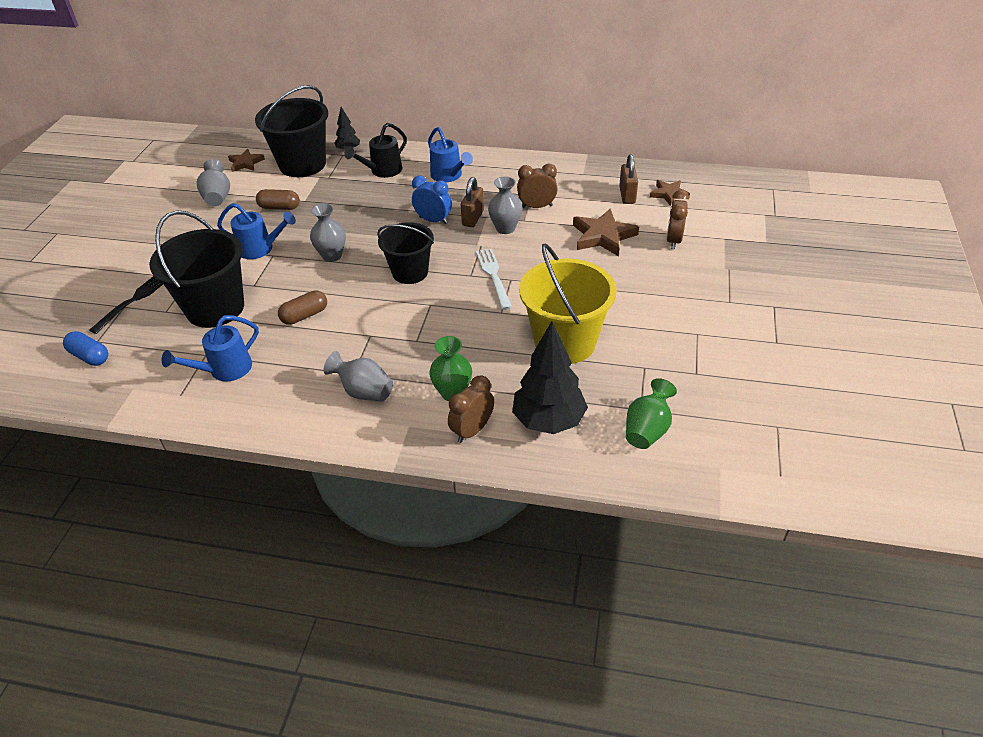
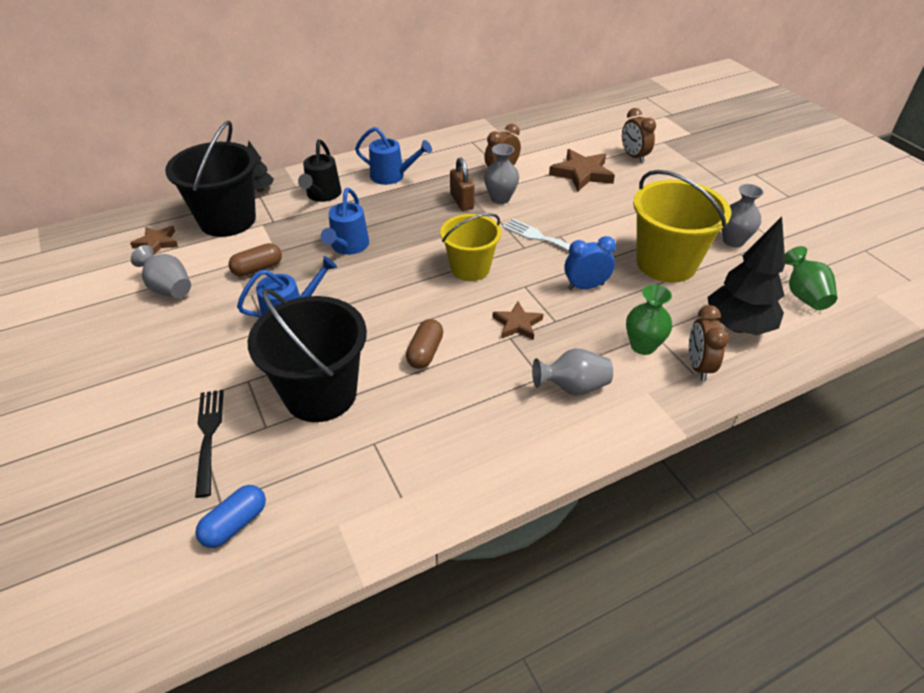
camera: 40 degrees left, 0 degrees up
blue capsule [63,331,108,366] -> blue capsule turned 45 degrees counterclockwise [195,485,266,548]
blue watering can [162,315,259,381] -> blue watering can moved to [321,188,369,255]
grey vase [310,203,346,262] -> grey vase moved to [722,184,764,247]
black bucket [377,222,434,284] -> yellow bucket [440,213,501,281]
blue clock [412,176,452,224] -> blue clock moved to [564,236,616,290]
brown padlock [619,154,638,204] -> none
brown star [650,180,690,206] -> brown star moved to [493,302,543,340]

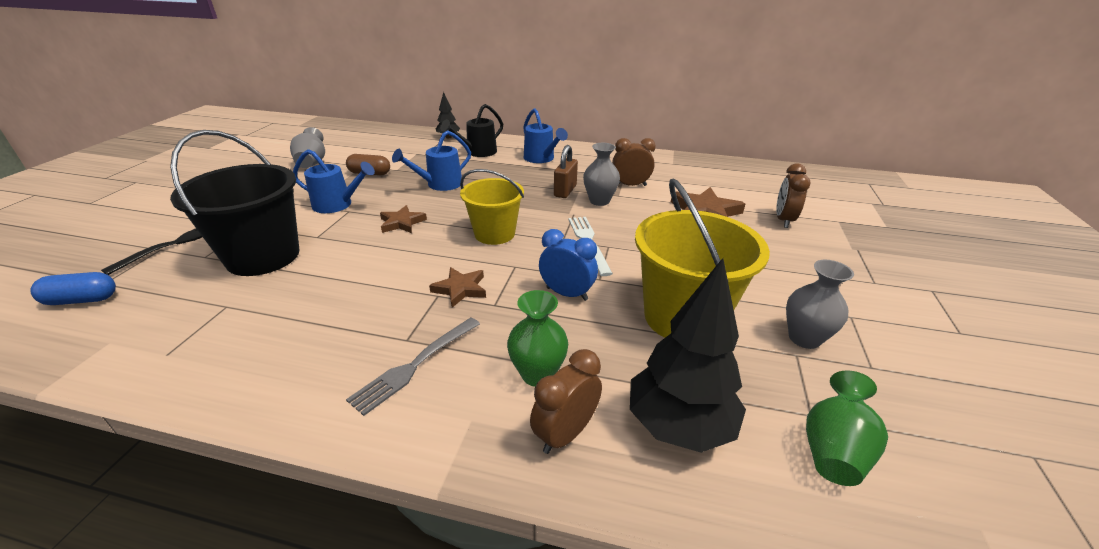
camera: 40 degrees right, 10 degrees down
brown star [130,226,178,255] -> brown star moved to [380,205,427,233]
black bucket [165,121,257,237] -> none
brown capsule [406,319,443,369] -> none
grey vase [532,348,613,396] -> grey fork [346,317,480,416]

